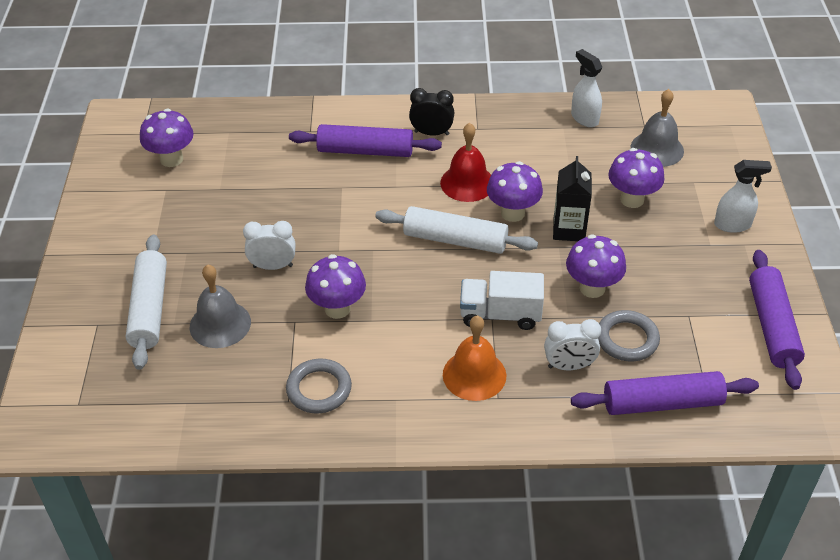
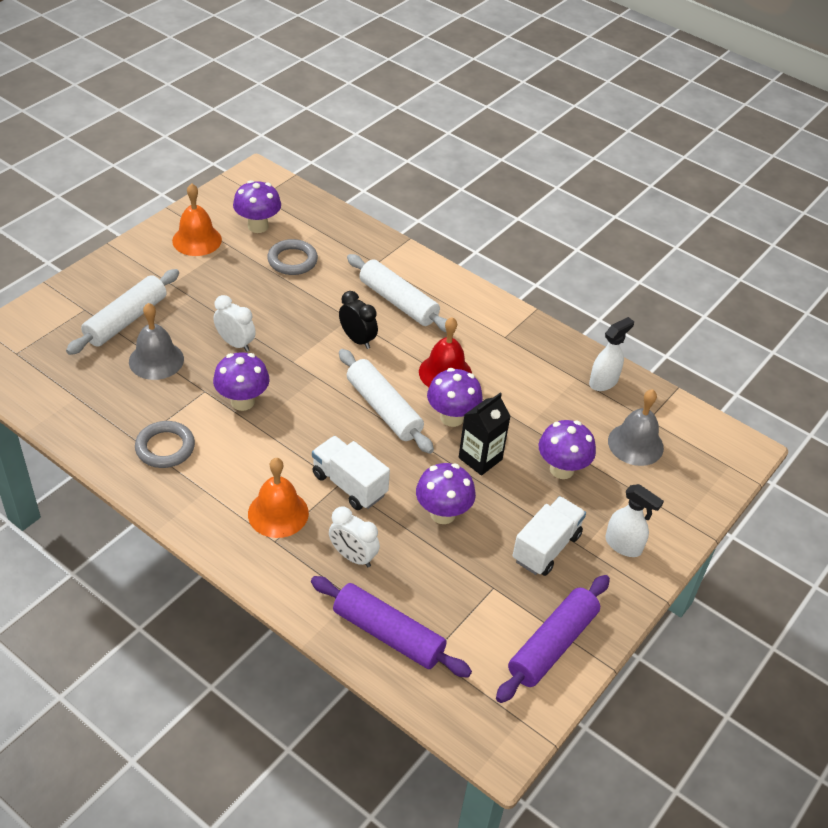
camera: 35 degrees right, 0 degrees up
purple rolling pin [289,124,442,157] -> white rolling pin [347,254,447,332]
black clock [409,88,454,136] -> black clock moved to [339,291,378,349]
white spray bottle [571,49,602,127] -> white spray bottle turned 45 degrees clockwise [589,317,634,391]
grey ring [598,310,660,361] -> grey ring moved to [267,239,318,275]
none -> orange bell [172,183,222,256]
none -> white truck [512,496,586,576]

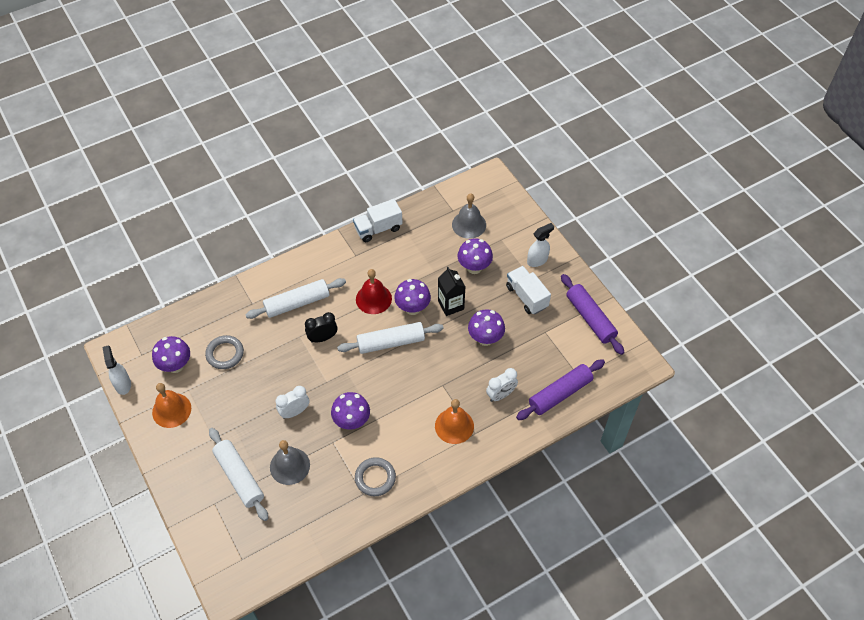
camera: 65 degrees left, 10 degrees up
white truck [312,436,390,510] -> white truck moved to [353,199,403,242]
white spray bottle [589,317,634,391] -> white spray bottle moved to [103,345,131,395]

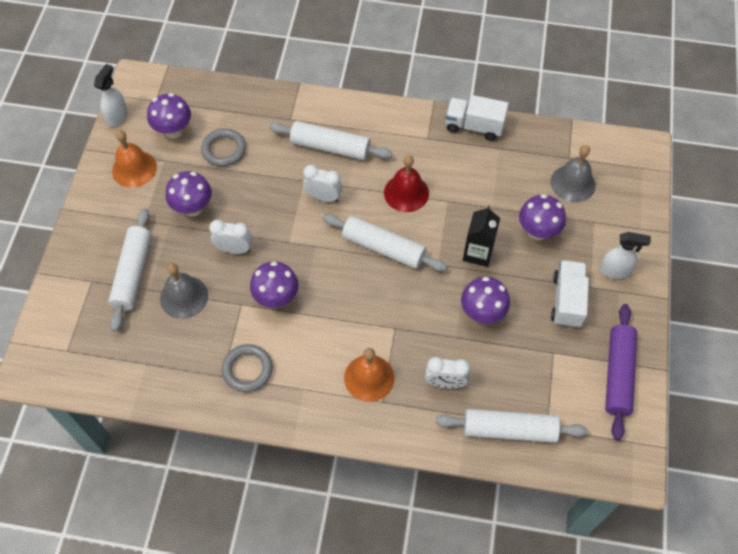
camera: 40 degrees right, 5 degrees up
black clock [305,312,337,343] -> white clock [303,165,342,202]
purple mushroom [394,279,431,315] -> purple mushroom moved to [166,171,212,217]
purple rolling pin [516,359,605,420] -> white rolling pin [436,409,588,443]

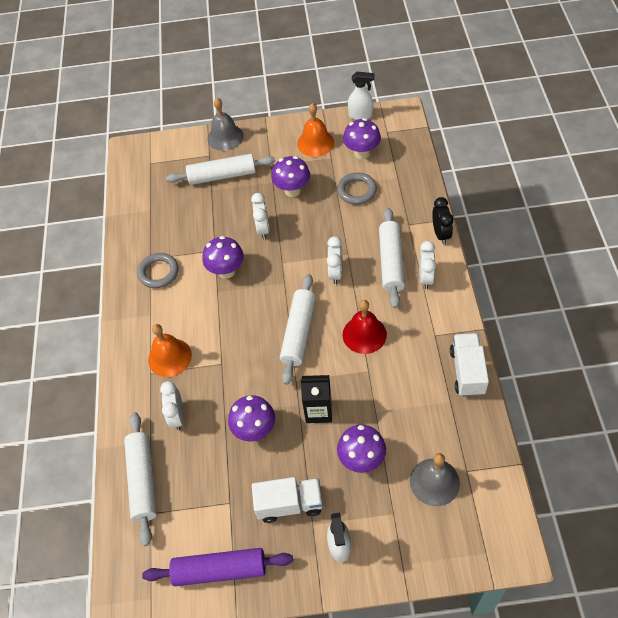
camera: 80 degrees right, 5 degrees down
grey bell [160,263,208,319] -> grey bell moved to [207,98,244,151]
none -> white clock [419,241,436,289]
none -> black clock [432,197,453,245]

